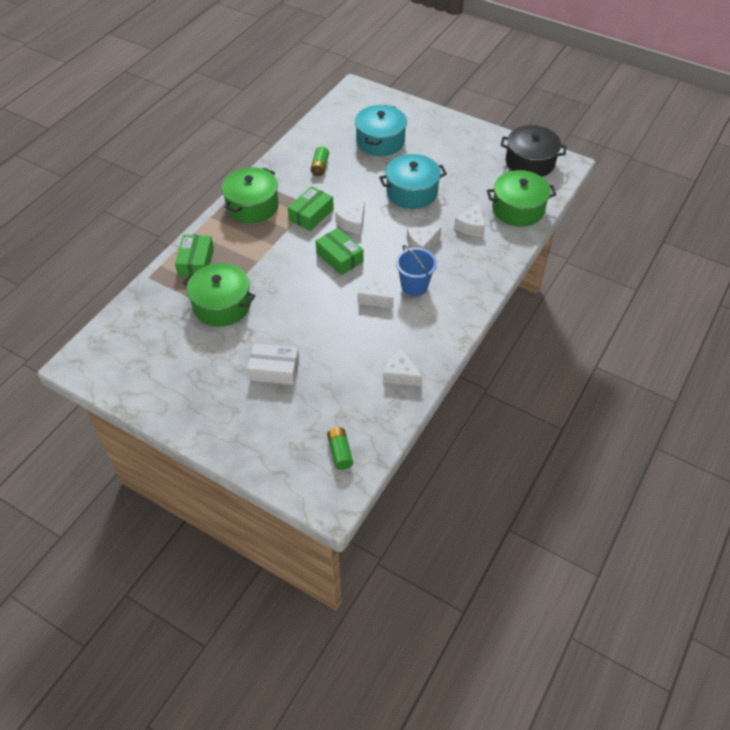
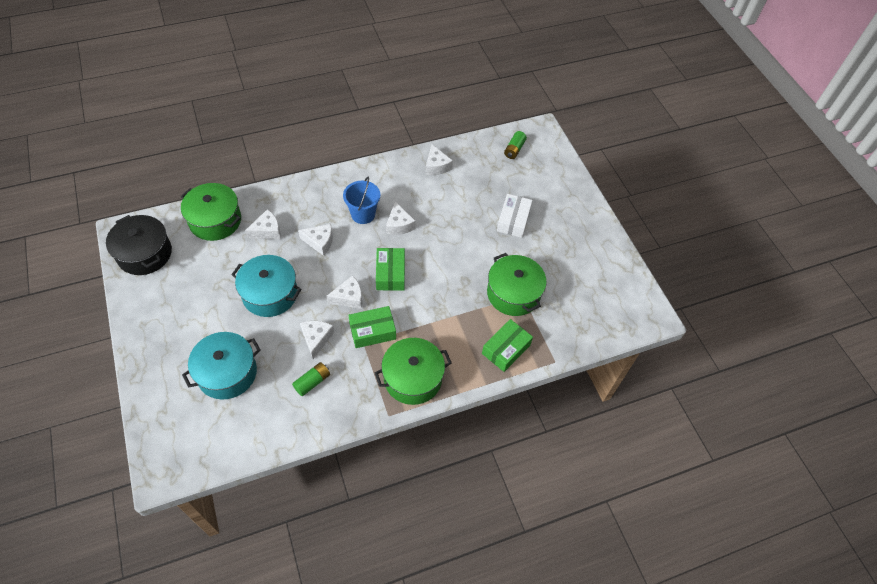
camera: 145 degrees left, 5 degrees up
white box [247,343,299,385] -> white box turned 60 degrees clockwise [497,194,533,238]
none -> white cheese [300,321,334,359]

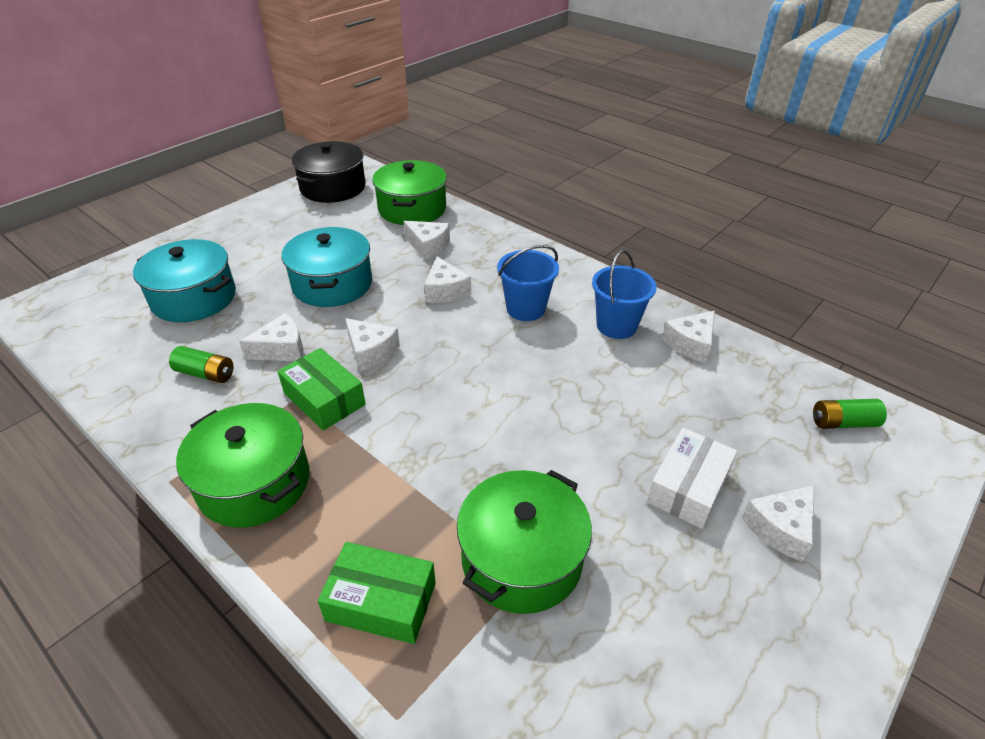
camera: 65 degrees right, 15 degrees down
green box [376,248,405,291] -> none
white cheese [386,201,416,235] -> white cheese moved to [742,485,814,562]
white box [497,194,533,238] -> white box turned 45 degrees counterclockwise [647,428,737,529]
none -> blue bucket [592,250,657,339]

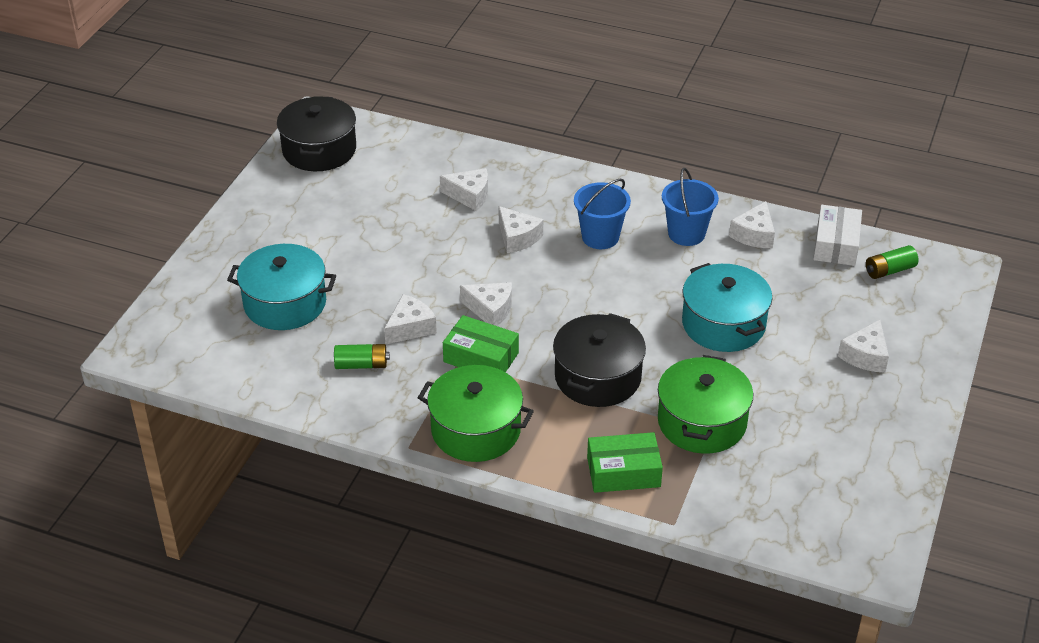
camera: 20 degrees left, 0 degrees up
turquoise pot [282,227,372,307] -> turquoise pot moved to [682,263,772,352]
green pot [372,160,447,225] -> none
white box [647,428,737,529] -> white box moved to [813,205,862,266]
none -> black pot [553,313,646,407]

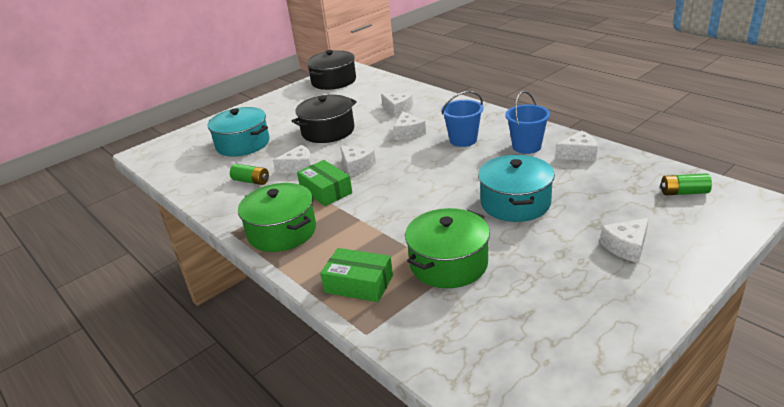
camera: 30 degrees right, 10 degrees down
black pot [553,313,646,407] -> black pot moved to [292,95,357,143]
white cheese [729,201,775,248] -> white cheese turned 150 degrees counterclockwise [555,131,598,161]
white box [813,205,862,266] -> none

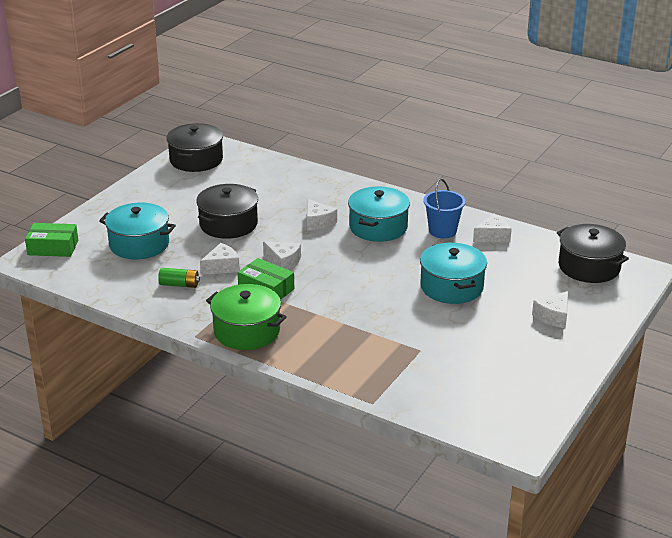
camera: 20 degrees left, 0 degrees up
green box [320,248,393,302] -> green box moved to [25,223,78,257]
white cheese [381,93,413,117] -> none
green pot [405,208,490,288] -> none
blue bucket [441,91,484,147] -> turquoise pot [348,186,410,242]
green battery [660,173,712,195] -> black pot [557,224,629,283]

